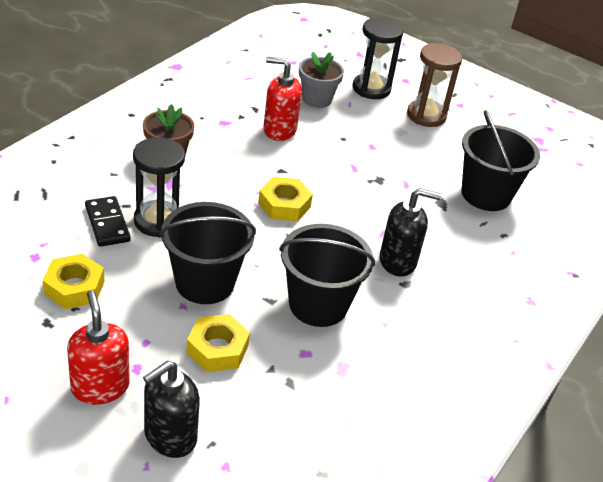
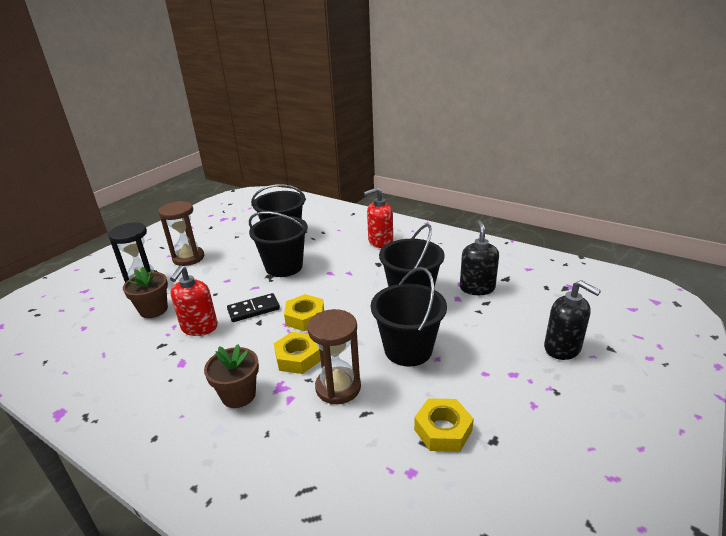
camera: 85 degrees left, 10 degrees down
red soap dispenser [67,290,130,404] -> red soap dispenser moved to [364,187,393,248]
black domino [85,196,131,247] -> black domino moved to [227,293,280,322]
black hourglass [133,137,185,238] -> brown hourglass [308,309,361,404]
yellow nut [186,314,250,372] -> yellow nut moved to [274,332,321,374]
grey flower pot [299,52,344,108] -> brown flower pot [123,267,168,318]
black soap dispenser [380,188,442,276] -> black soap dispenser moved to [460,220,499,295]
none -> black bucket [249,211,308,277]

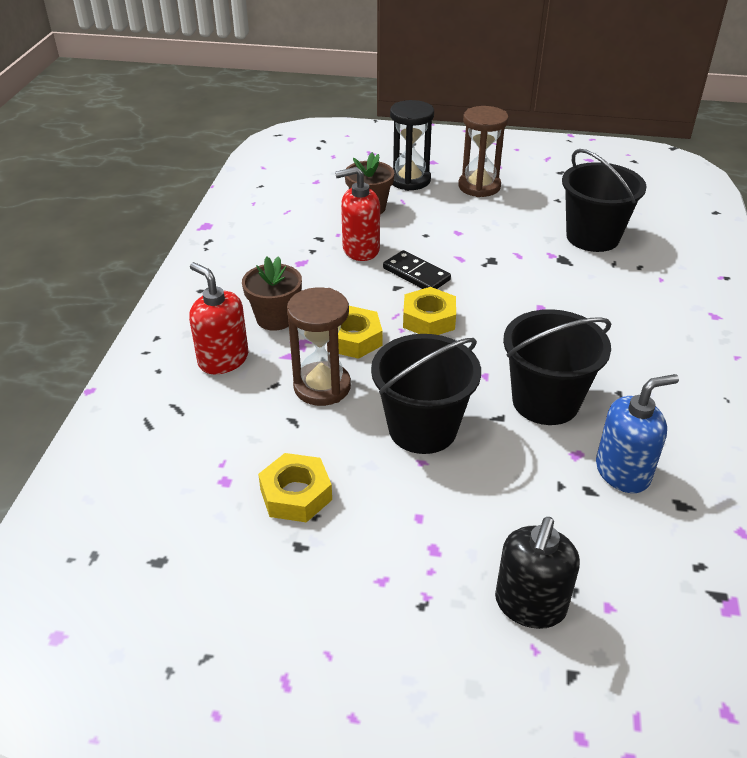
camera: 65 degrees right, 10 degrees up
black bucket [249,211,308,277] -> none
red soap dispenser [364,187,393,248] -> red soap dispenser moved to [189,262,248,374]
black soap dispenser [460,220,499,295] -> blue soap dispenser [596,374,679,493]

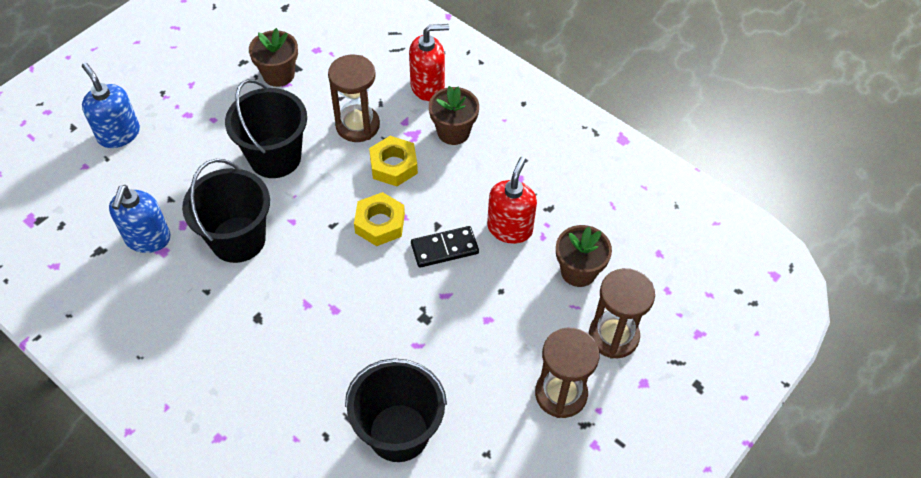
camera: 120 degrees right, 15 degrees up
yellow nut [258,453,332,522] -> brown flower pot [249,28,298,87]
black hourglass [390,100,434,191] -> brown hourglass [589,268,655,359]
black soap dispenser [495,517,580,629] -> blue soap dispenser [82,63,140,148]

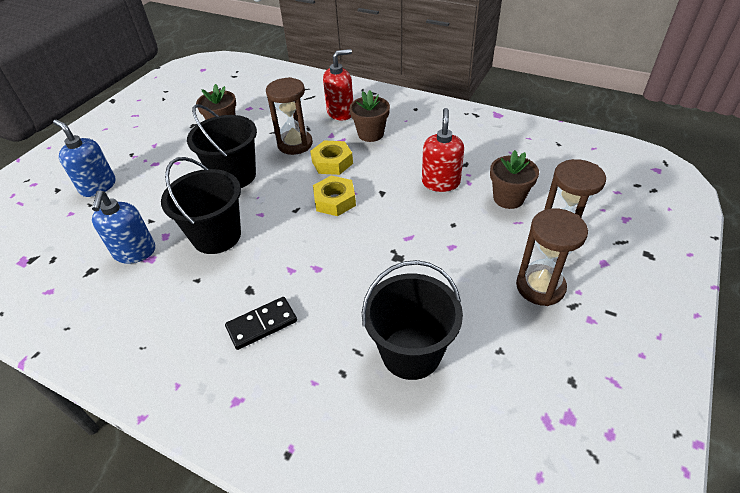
camera: 10 degrees left, 10 degrees down
black domino [411,226,479,268] -> black domino moved to [225,297,297,350]

